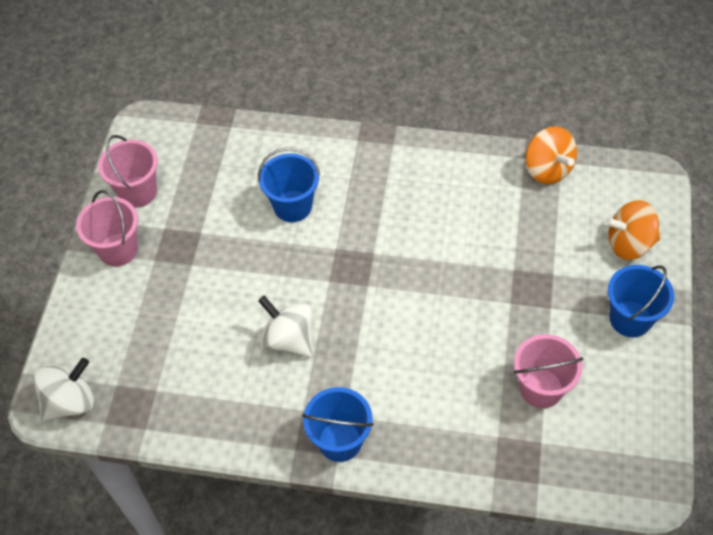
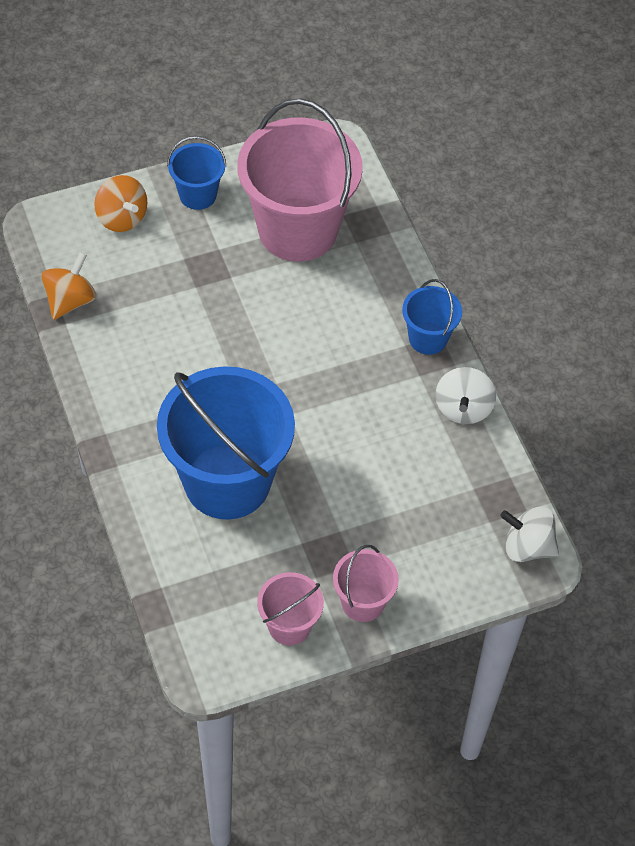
camera: 125 degrees left, 0 degrees up
blue bucket [258,148,320,222] -> blue bucket [157,366,295,520], size x2.12
white spinning top [258,296,313,358] -> white spinning top moved to [435,367,496,424]
pink bucket [514,334,583,408] -> pink bucket [238,99,363,262], size x2.12

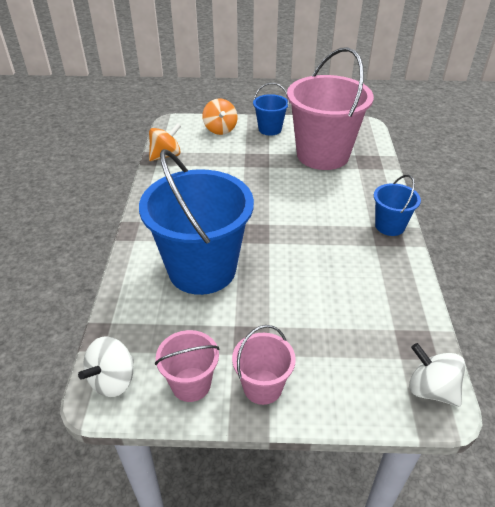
camera: 25 degrees right, 15 degrees down
white spinning top [435,367,496,424] -> white spinning top moved to [78,336,134,397]

